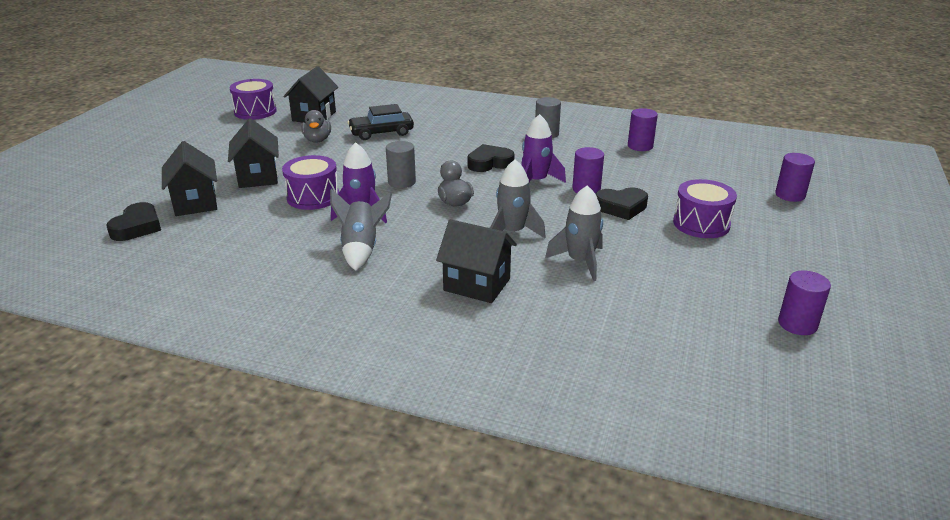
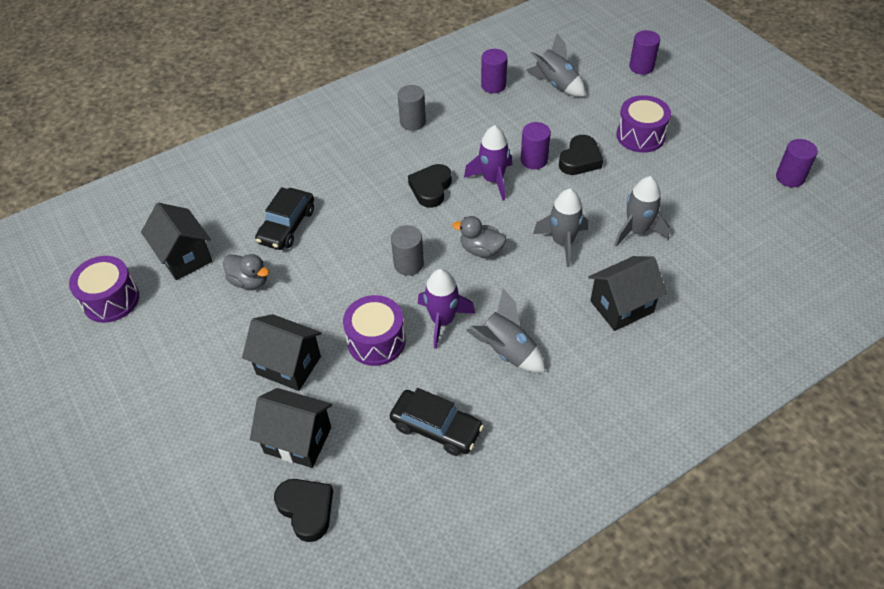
camera: 50 degrees left, 20 degrees up
none -> black car [390,388,484,456]
none -> grey rocket [526,33,585,97]

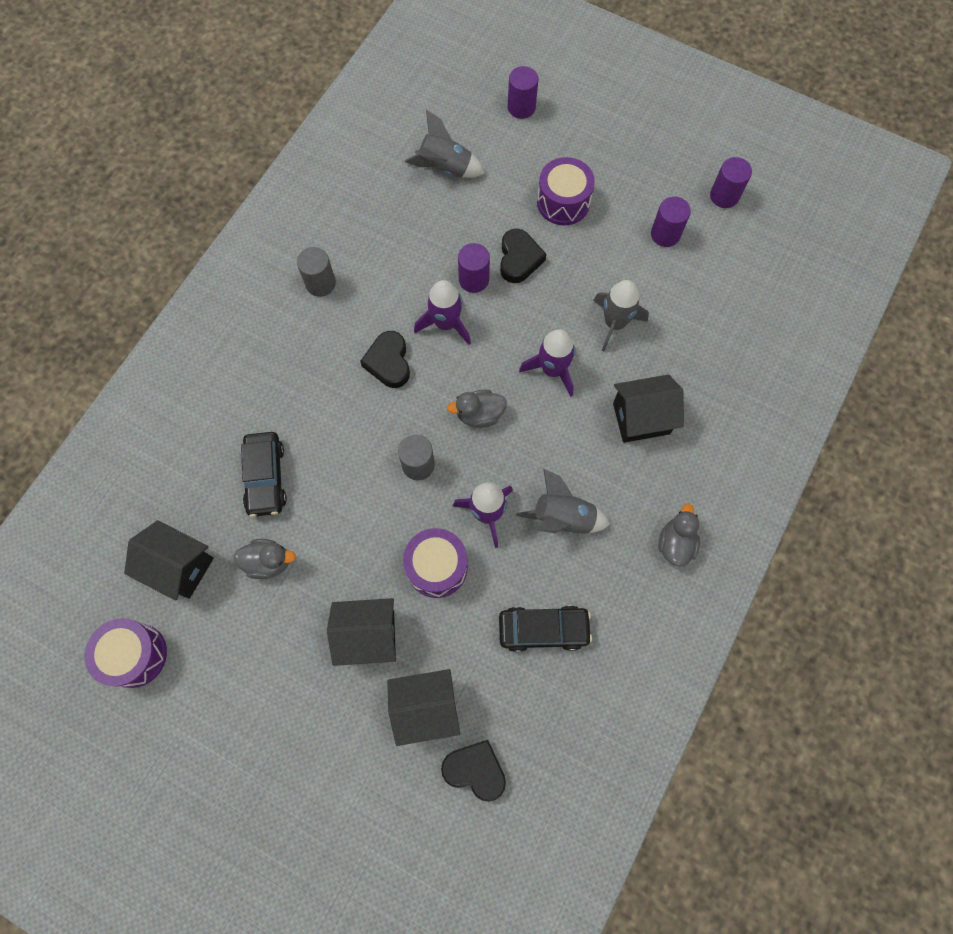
camera: 30 degrees left, 20 degrees up
purple cylinder [481,49,507,93] -> purple cylinder moved to [651,197,691,247]
grey rocket [533,189,588,267] -> purple rocket [519,329,575,397]
black house [588,256,667,331] -> black house turned 45 degrees clockwise [613,375,684,443]
none -> grey duck [658,504,700,566]

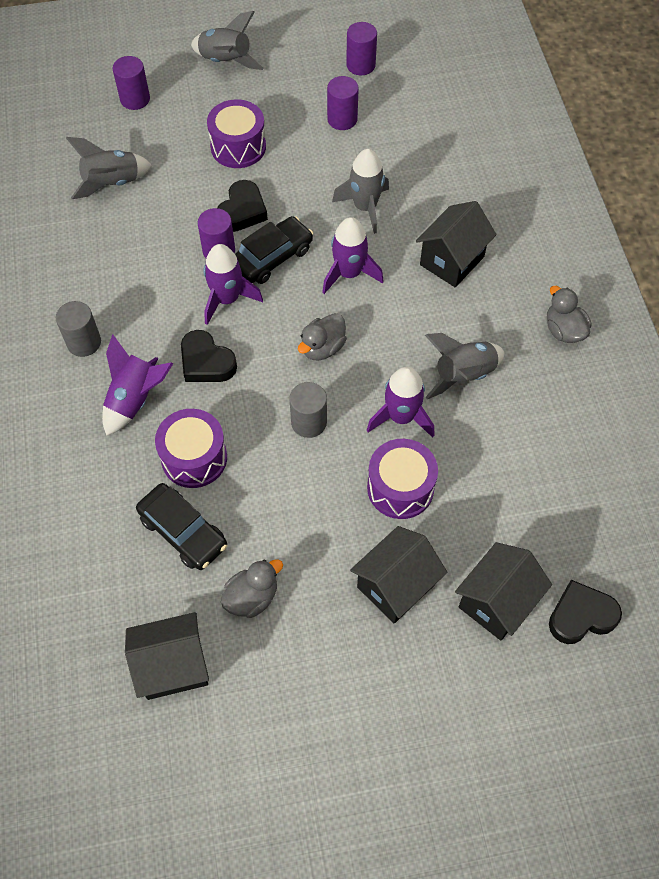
camera: 40 degrees left, 10 degrees down
purple drum [84,618,167,688] -> purple drum moved to [155,409,227,488]
black car [499,605,592,652] -> black car moved to [235,216,313,284]
black heart [500,228,546,283] -> black heart turned 60 degrees clockwise [217,180,268,232]
none -> purple rocket [102,334,173,436]
none -> grey rocket [191,11,264,70]

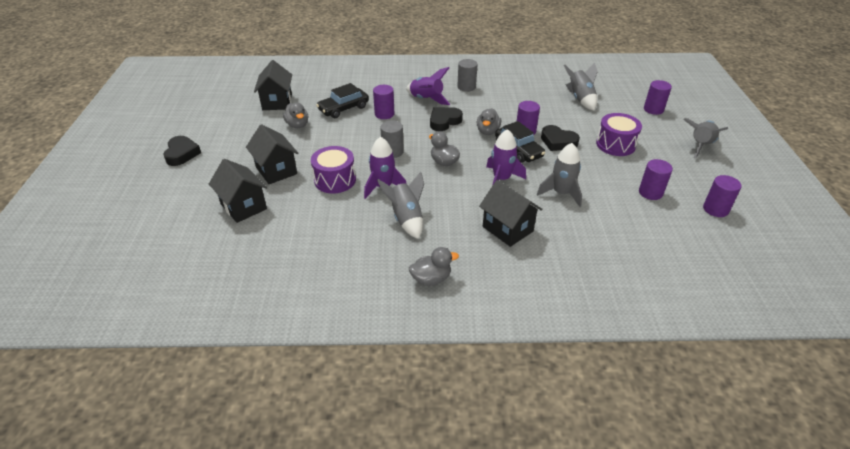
camera: 100 degrees right, 20 degrees down
purple drum [155,409,227,488] -> purple cylinder [373,85,394,119]
purple rocket [204,244,263,325] -> grey duck [477,108,501,135]
black heart [549,580,622,644] -> black heart moved to [164,136,201,166]

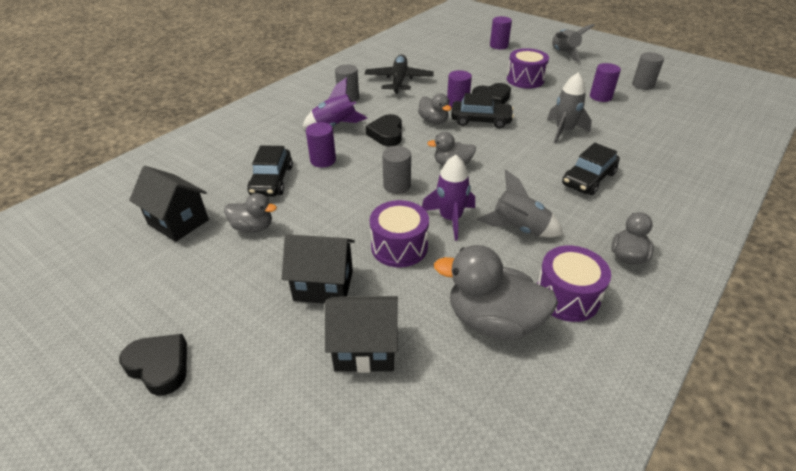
camera: 50 degrees left, 0 degrees up
black house [479,180,543,247] -> black car [562,143,620,195]
purple rocket [486,129,526,184] -> none
grey rocket [564,63,597,110] -> none
purple cylinder [703,175,742,217] -> grey cylinder [632,52,664,90]
none -> black plane [365,54,434,93]
none -> grey duck [434,245,558,340]
none -> purple drum [537,246,611,322]

